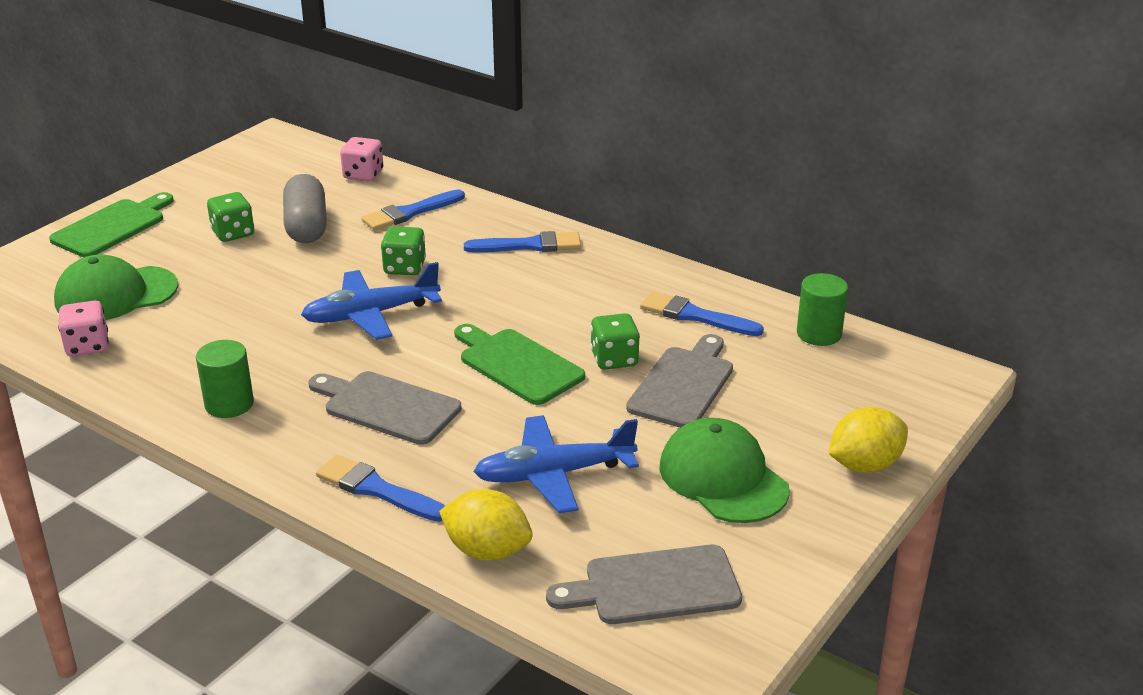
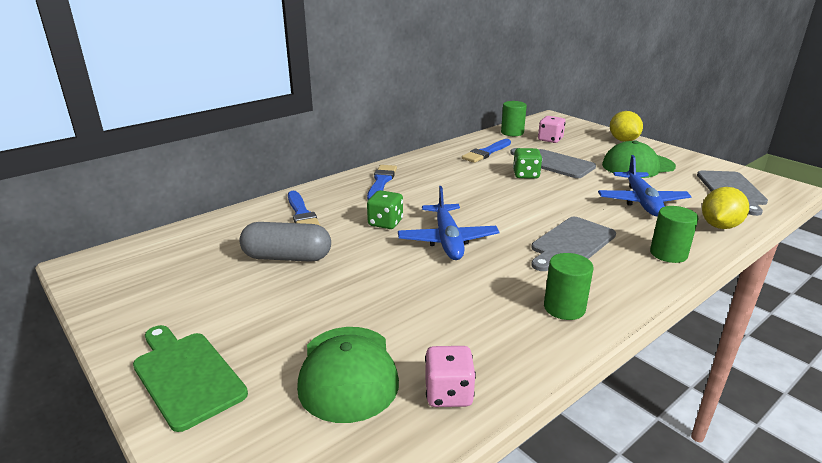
camera: 75 degrees left, 5 degrees down
green dice [207,192,254,242] -> none
blue brush [316,455,445,522] -> green cylinder [650,206,699,263]
pink dice [340,137,383,181] -> pink dice moved to [538,116,565,143]
green cutting board [454,324,585,405] -> none

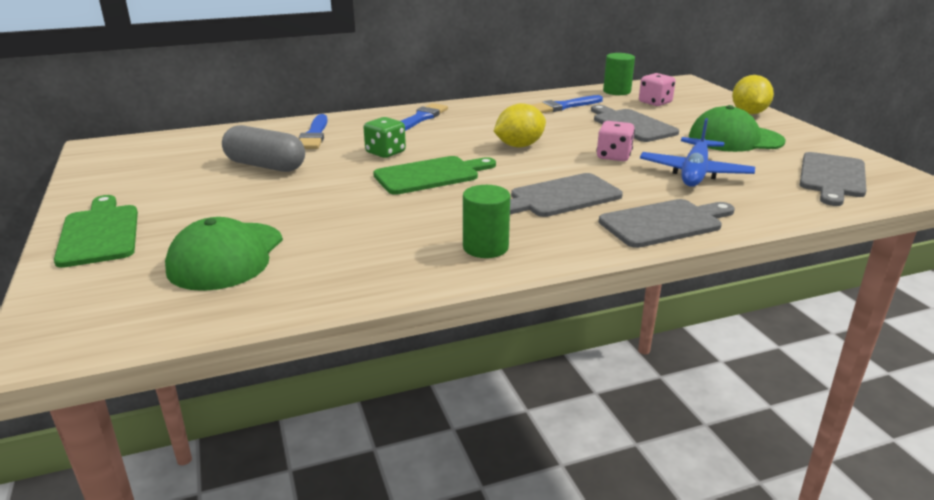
camera: 20 degrees right, 0 degrees up
blue plane [398,186,499,260] -> green cutting board [373,156,496,195]
pink dice [425,346,476,407] -> pink dice moved to [596,121,635,161]
green dice [513,148,542,179] -> none
green cylinder [650,206,699,263] -> grey cutting board [599,199,735,248]
yellow lemon [702,187,749,229] -> yellow lemon moved to [494,103,546,147]

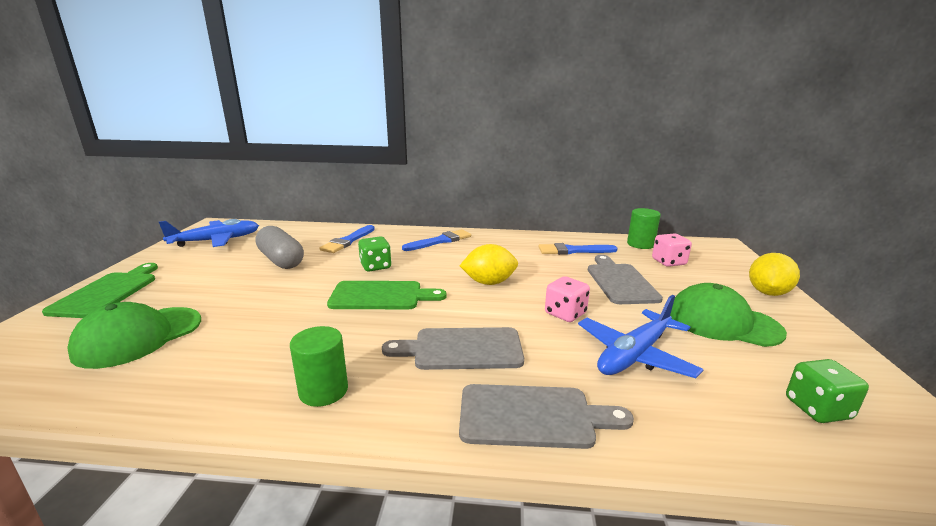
camera: 25 degrees right, 5 degrees down
grey cutting board [800,152,867,206] -> green dice [786,359,869,423]
none -> blue plane [159,219,259,247]

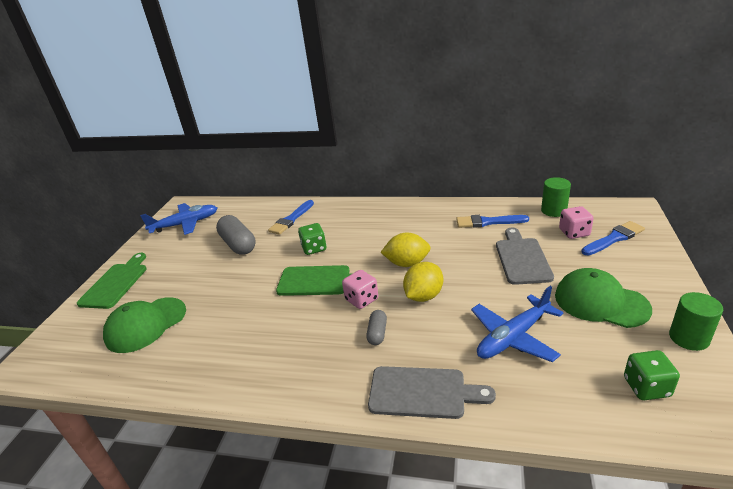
camera: 10 degrees right, 10 degrees up
green cylinder [290,326,348,407] -> green cylinder moved to [669,292,723,351]
grey cutting board [382,327,524,370] -> grey capsule [366,310,387,345]
blue brush [402,229,471,251] -> blue brush moved to [581,221,645,255]
pink dice [545,276,590,322] -> pink dice moved to [342,270,378,309]
yellow lemon [749,253,800,296] -> yellow lemon moved to [403,262,443,302]

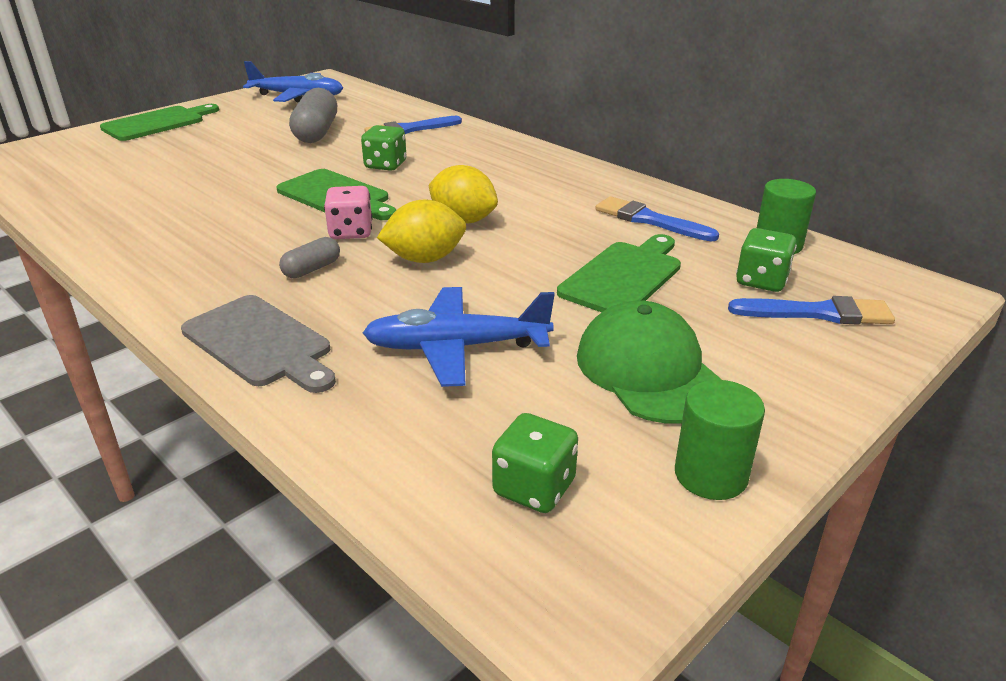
camera: 30 degrees right, 0 degrees up
green cap [103,297,186,353] -> none
grey cutting board [496,228,554,285] -> green cutting board [557,234,681,312]
pink dice [559,206,594,239] -> green dice [736,228,797,292]

